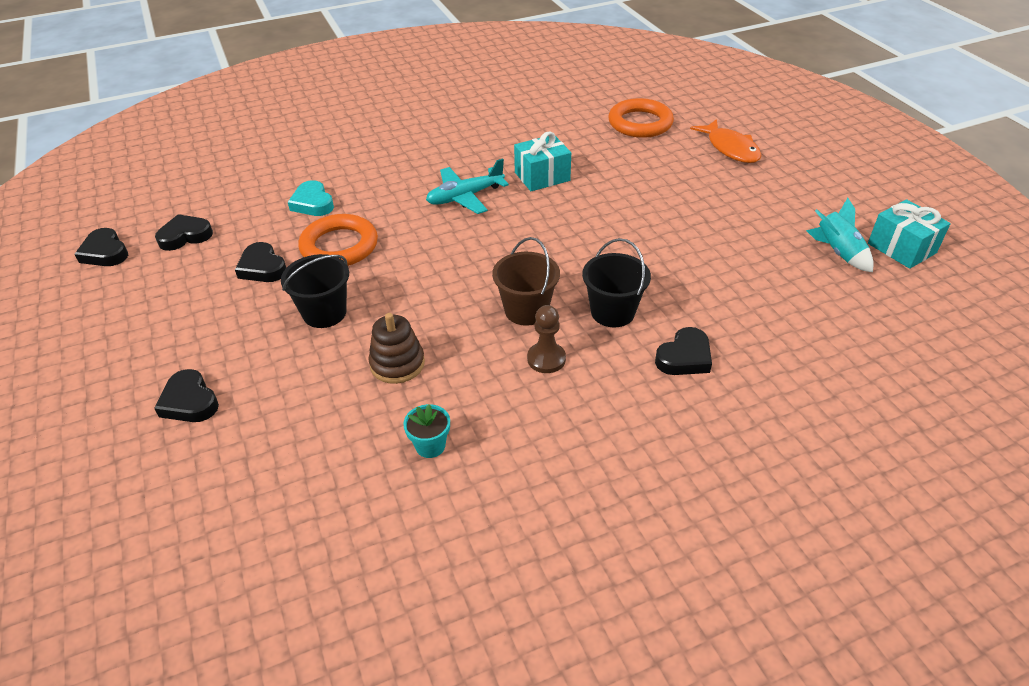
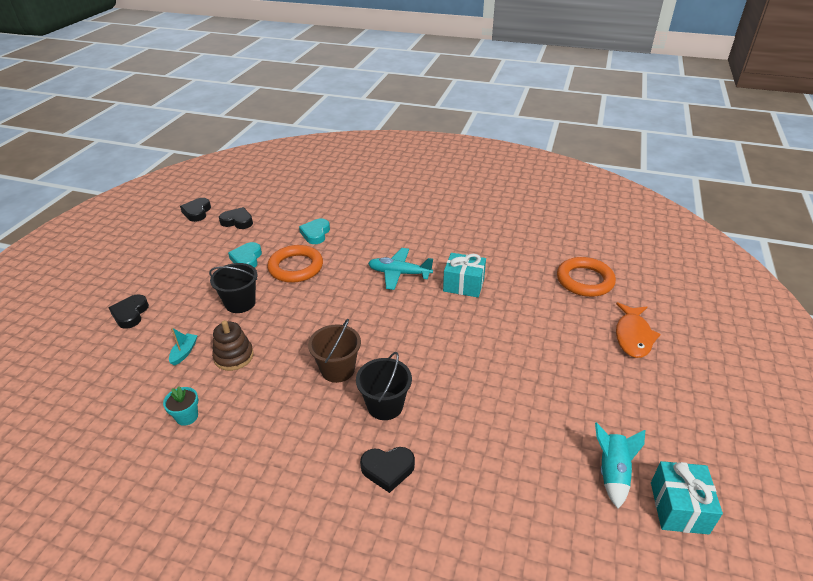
camera: 40 degrees right, 5 degrees down
black heart [235,242,286,282] -> turquoise heart [228,242,262,268]
brown pawn [527,305,566,373] -> none
none -> turquoise boat [169,328,198,366]

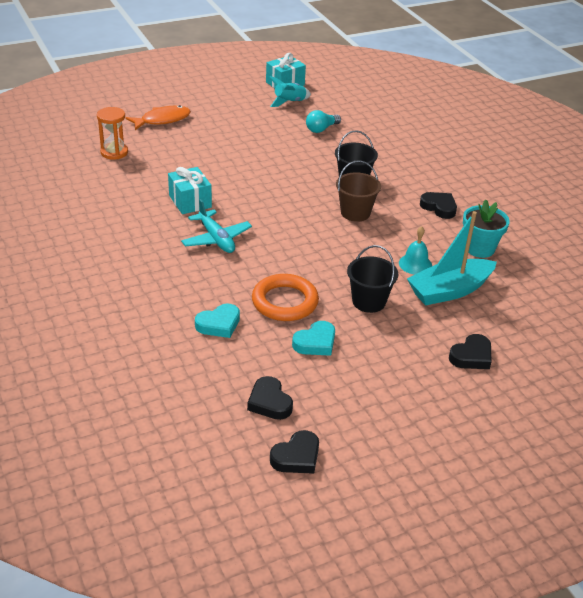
camera: 135 degrees left, 0 degrees up
turquoise flower pot [163,387,198,426] -> turquoise flower pot [463,200,510,258], size x1.64
turquoise boat [169,328,198,366] -> turquoise boat [407,211,497,305], size x2.41
brown stacking toy [212,320,254,371] -> turquoise bell [399,226,432,275]
black heart [360,447,415,493] -> black heart moved to [420,192,457,219]
orange ring [557,257,616,297] -> orange hourglass [97,107,128,159]
none -> turquoise light bulb [306,110,341,133]

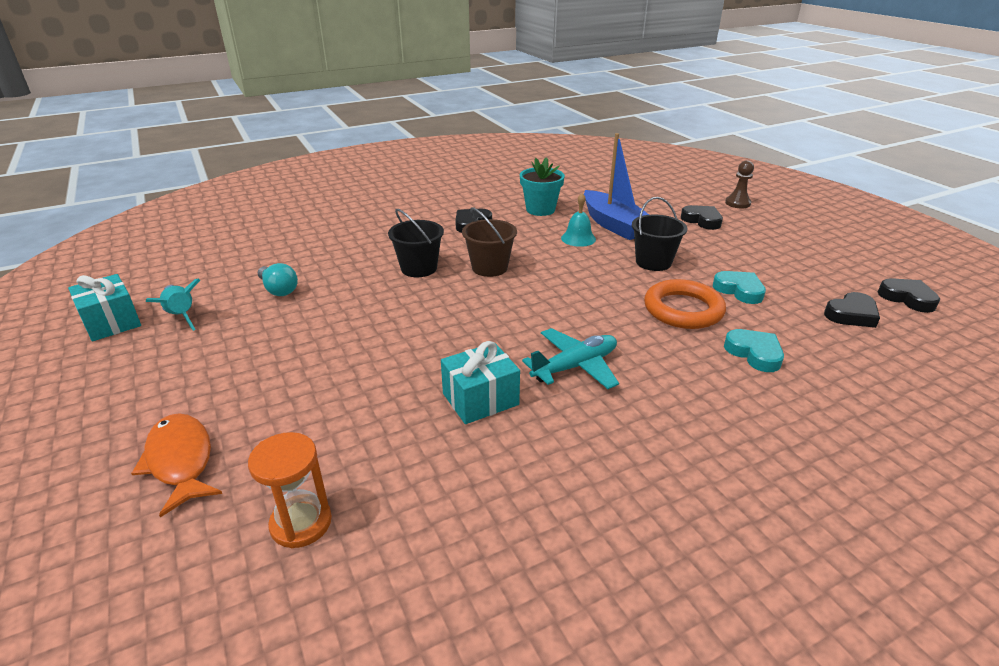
camera: 90 degrees left, 5 degrees down
turquoise boat [407,211,497,305] -> blue boat [584,133,649,240]
none -> brown pawn [725,160,754,208]

